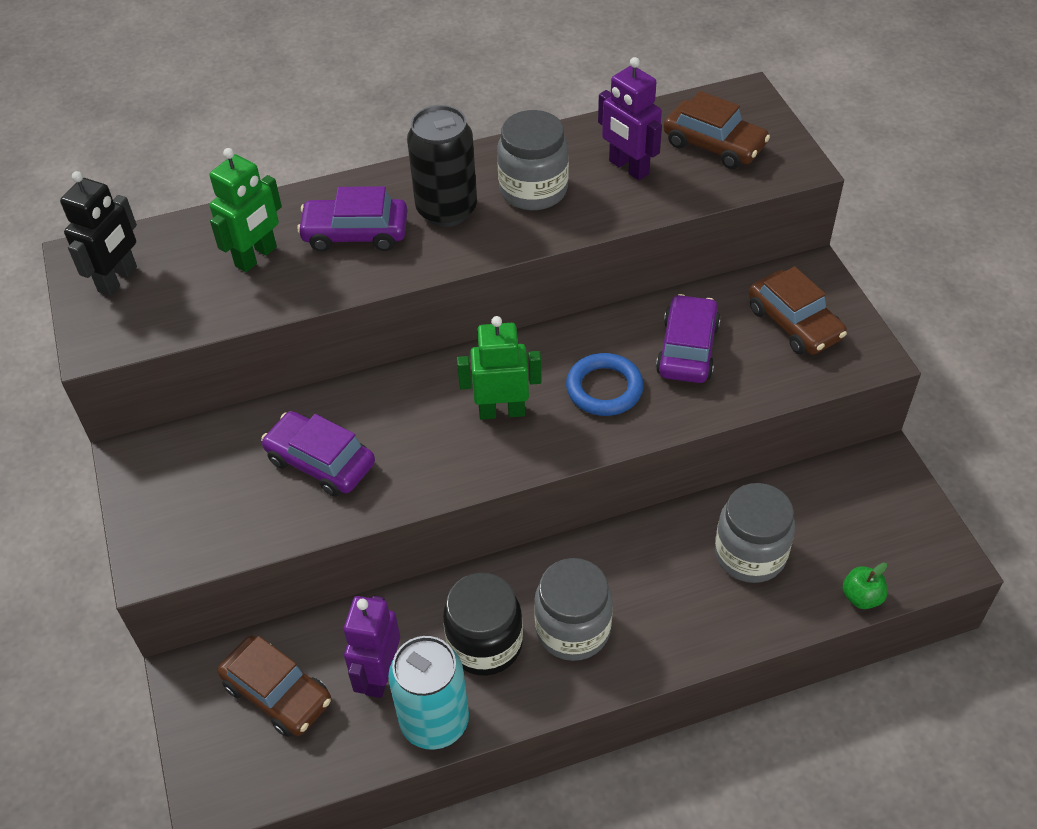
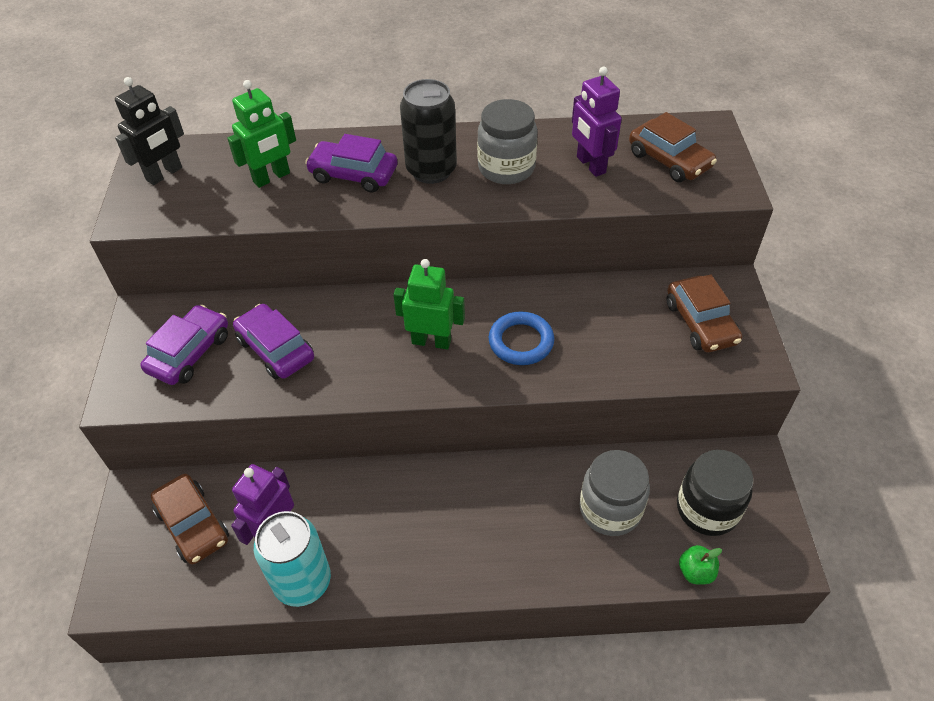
camera: 15 degrees right, 0 degrees up
black jar [443,573,523,676] -> black jar moved to [677,450,754,536]
grey jar [534,558,613,661] -> none
purple car [656,294,721,383] -> purple car moved to [140,305,228,385]

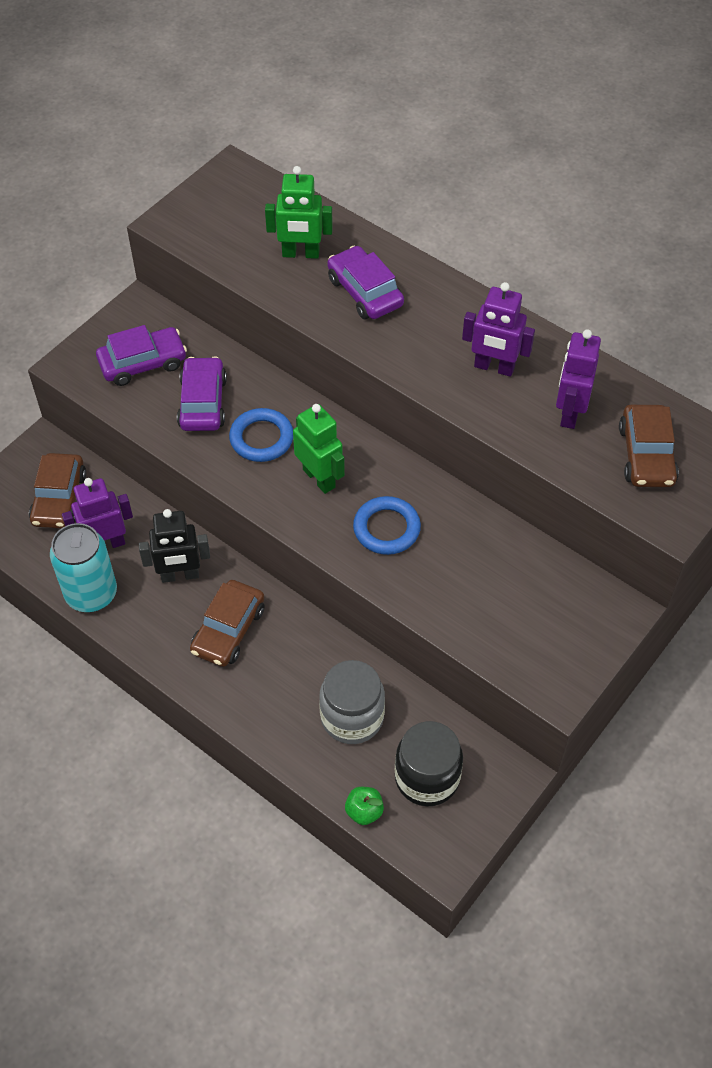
camera: 40 degrees right, 5 degrees up
black robot [115,77,184,185] -> black robot moved to [139,509,210,583]
black can [400,79,457,184] -> none
grey jar [477,99,537,184] -> purple robot [462,282,535,377]
brown car [666,274,742,352] -> brown car moved to [190,580,264,667]
none -> blue ring [229,408,293,462]

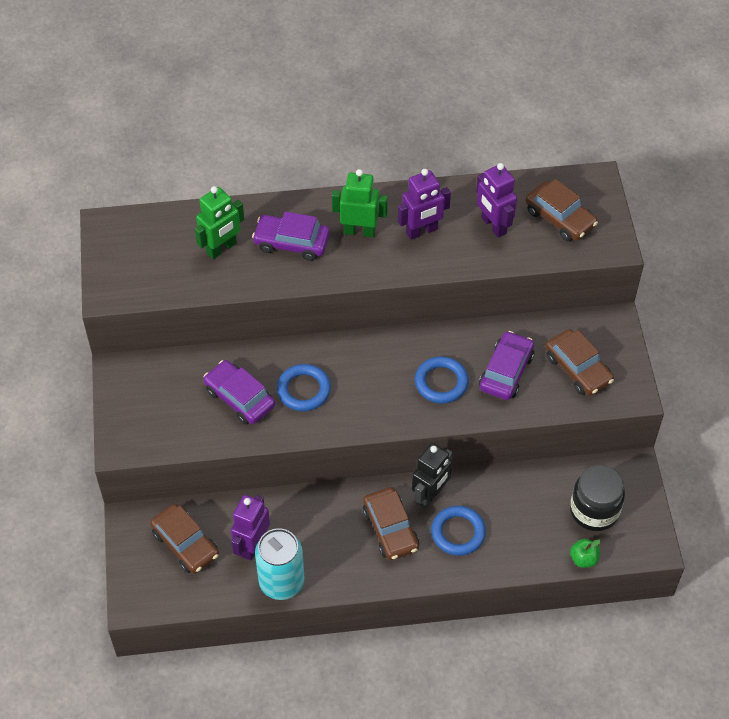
camera: 45 degrees left, 0 degrees up
purple car [96,325,187,386] -> purple car moved to [479,331,534,400]
black robot [139,509,210,583] -> black robot moved to [412,443,453,509]
green robot [293,404,345,494] -> green robot moved to [332,169,388,237]
grey jar [319,660,385,744] -> none
none -> blue ring [431,506,486,556]
none -> brown car [545,329,614,396]

